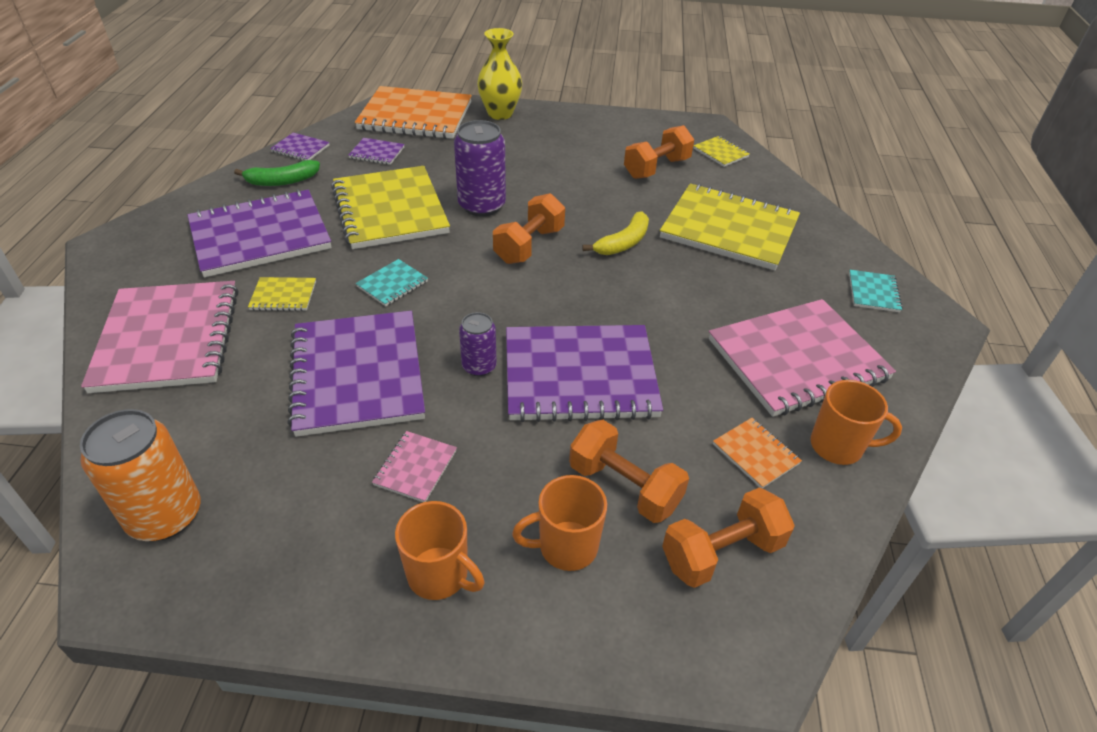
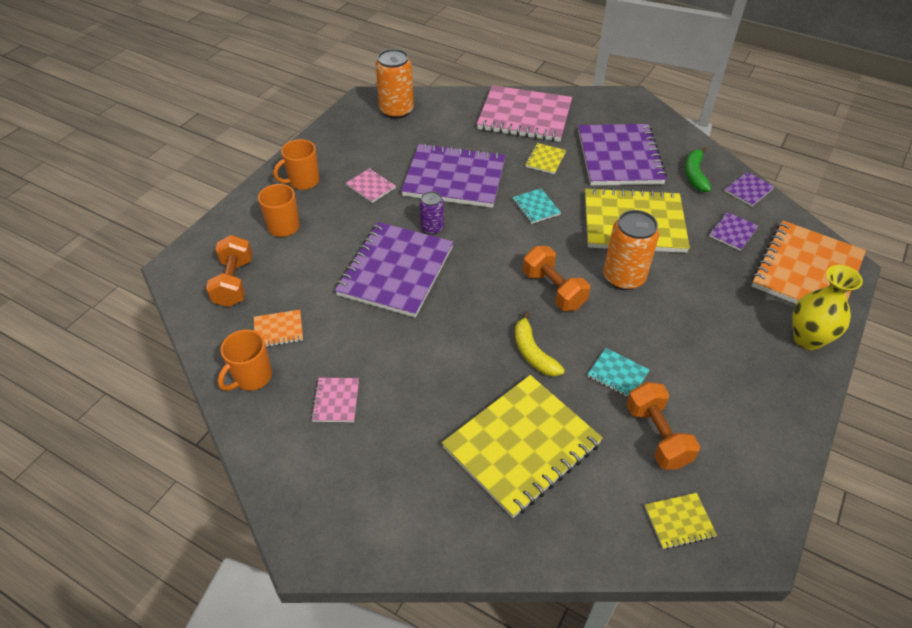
camera: 115 degrees right, 5 degrees up
purple can [454,120,506,216] -> orange can [603,210,659,290]
orange dumbbell [569,420,689,523] -> none
pink notebook [709,299,896,417] -> pink notebook [311,378,359,422], size x0.43
turquoise notebook [849,270,903,312] -> turquoise notebook moved to [587,348,650,398]

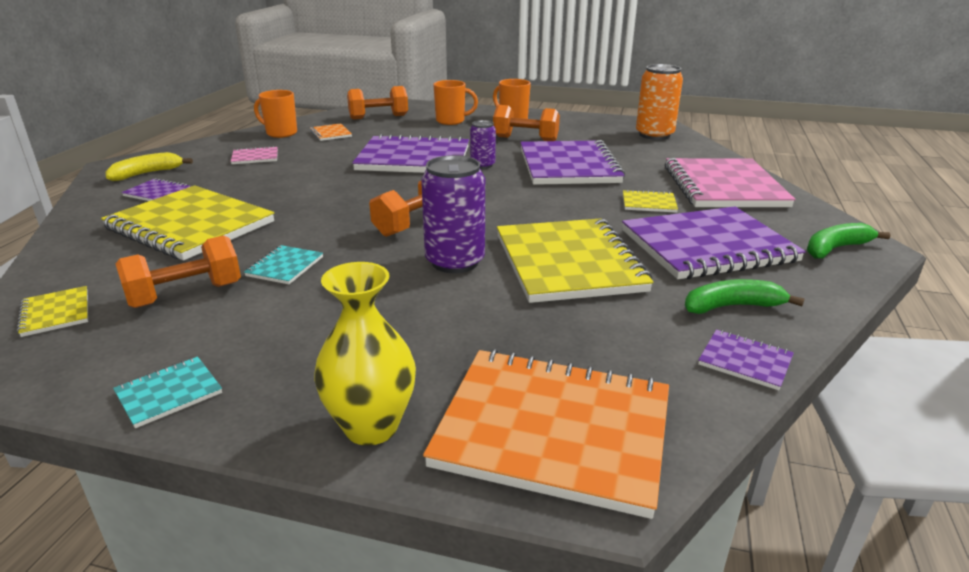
camera: 75 degrees right, 20 degrees down
pink notebook [346,168,396,203] -> orange dumbbell [493,105,560,141]
turquoise notebook [512,188,561,224] -> turquoise notebook moved to [113,356,222,428]
yellow banana [515,311,565,376] -> yellow banana moved to [105,152,193,181]
orange can [603,210,659,290] -> purple can [421,155,485,273]
purple notebook [709,212,758,251] -> purple notebook moved to [121,178,190,201]
none -> green banana [807,223,891,259]

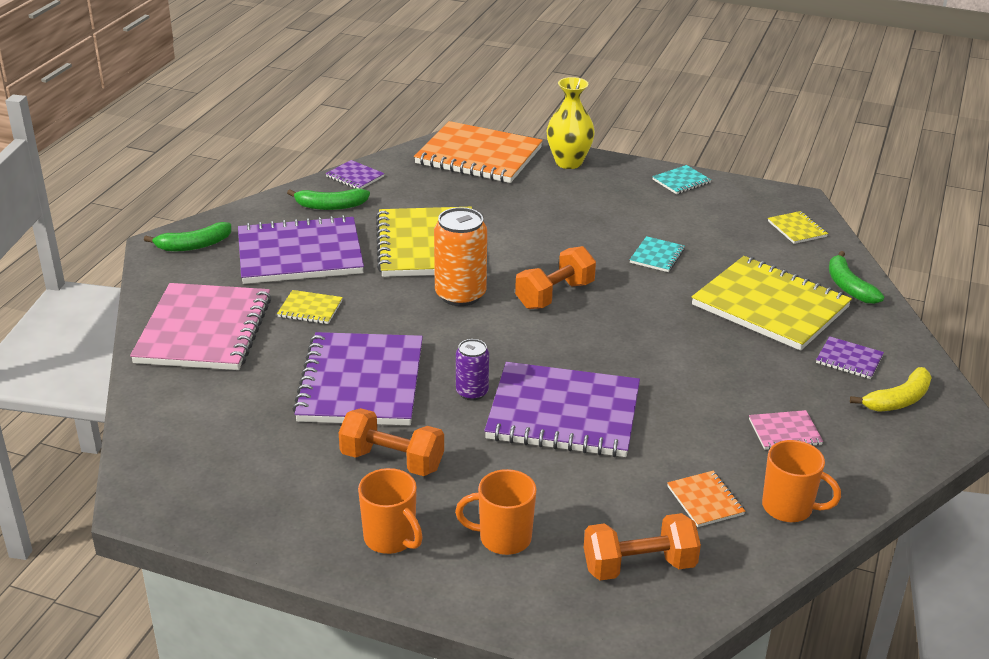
camera: 175 degrees left, 5 degrees up
orange dumbbell [115,236,241,308] -> none
purple can [421,155,485,273] -> none
orange can [636,64,683,140] -> orange can moved to [434,207,487,306]
none -> green banana [829,251,884,304]

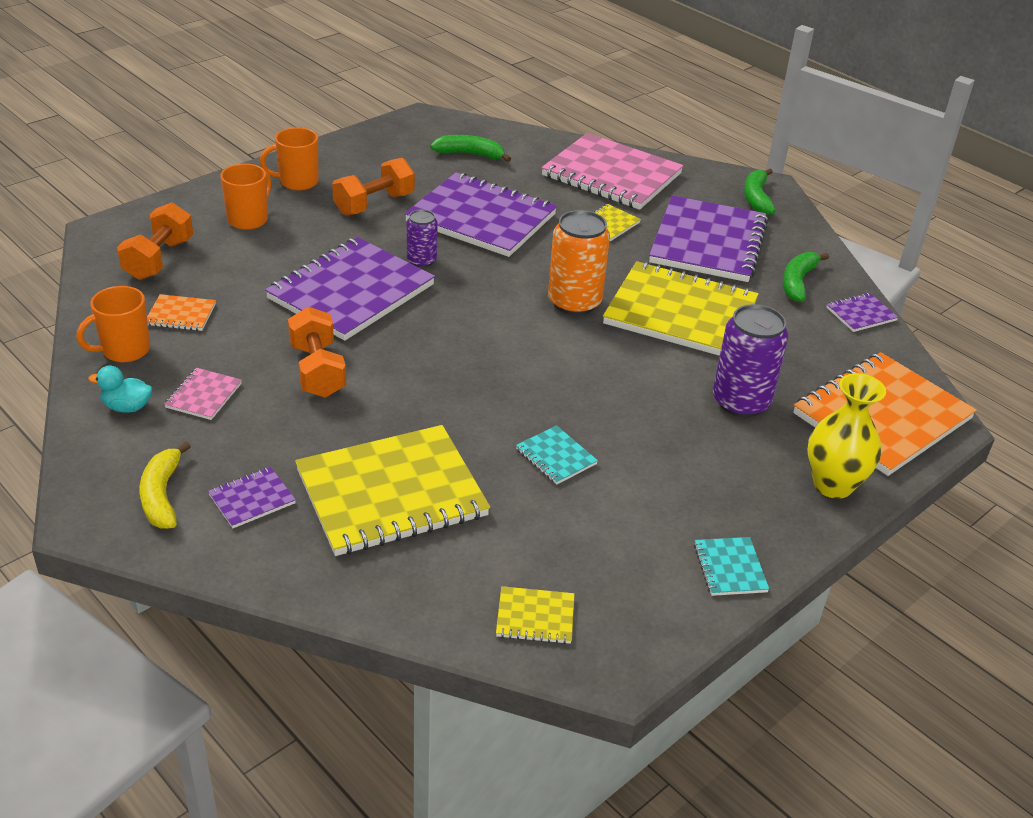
camera: 115 degrees right, 5 degrees up
orange dumbbell [515,246,596,309] -> orange dumbbell moved to [288,306,346,398]
green banana [829,251,884,304] -> green banana moved to [430,135,511,162]
none -> turquoise duck [88,366,152,413]
none -> purple can [713,304,788,417]

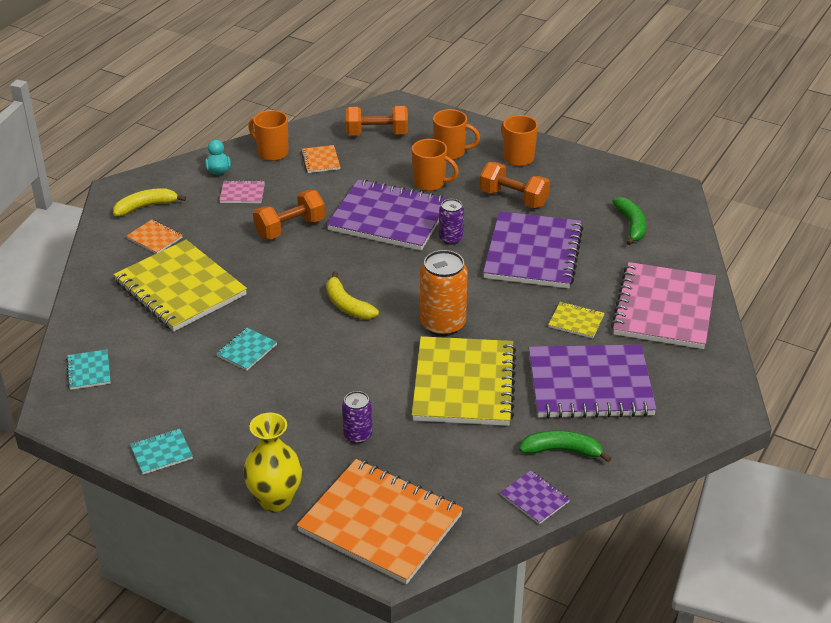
camera: 75 degrees right, 0 degrees up
purple notebook [208,467,296,528] -> orange notebook [127,219,182,254]
yellow notebook [496,586,574,644] -> turquoise notebook [66,349,111,390]
purple can [713,304,788,417] -> purple can [342,391,372,444], size x0.57
green banana [744,168,776,215] -> none
none -> yellow banana [326,271,379,319]
none -> orange mug [412,139,459,191]

